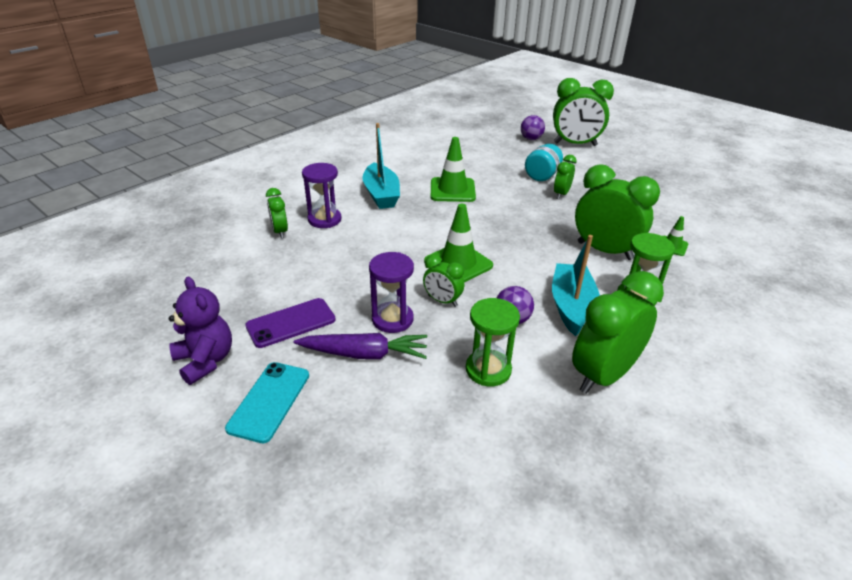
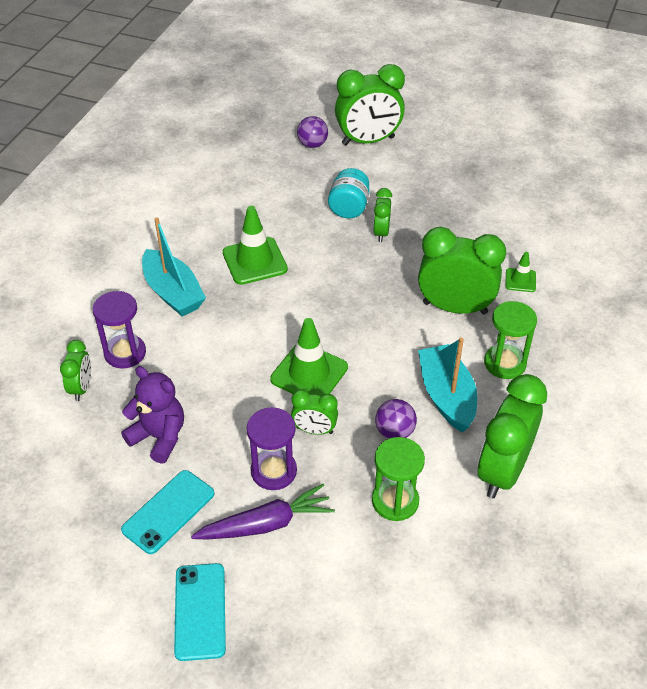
camera: 20 degrees left, 10 degrees up
purple teddy bear [169,277,232,385] -> purple teddy bear moved to [121,366,184,464]
purple phone [245,298,336,348] -> turquoise phone [121,470,214,554]
green clock [266,188,288,238] -> green clock turned 135 degrees counterclockwise [60,340,91,401]

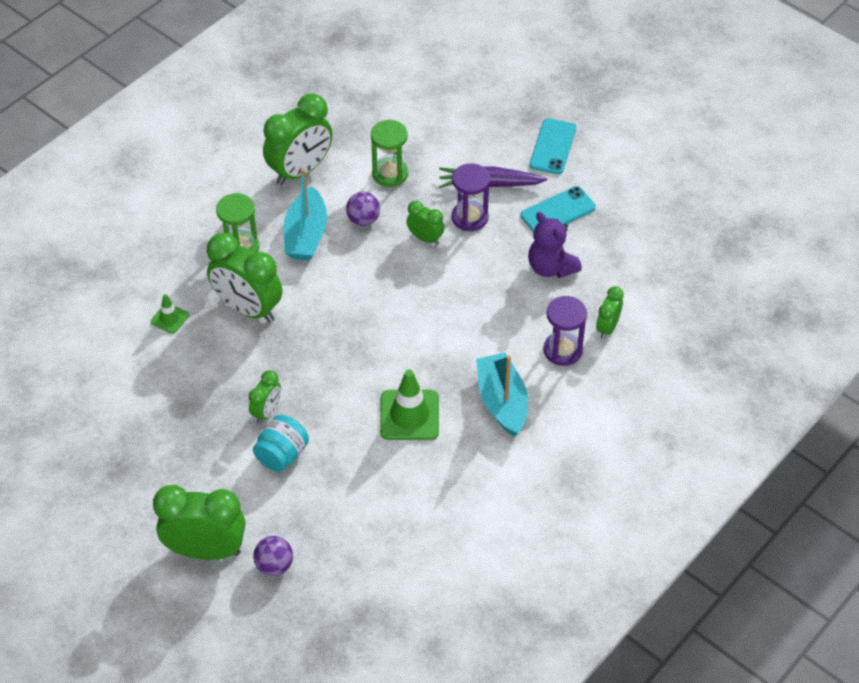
camera: 160 degrees left, 5 degrees up
green traffic cone [270,318,348,396] -> none

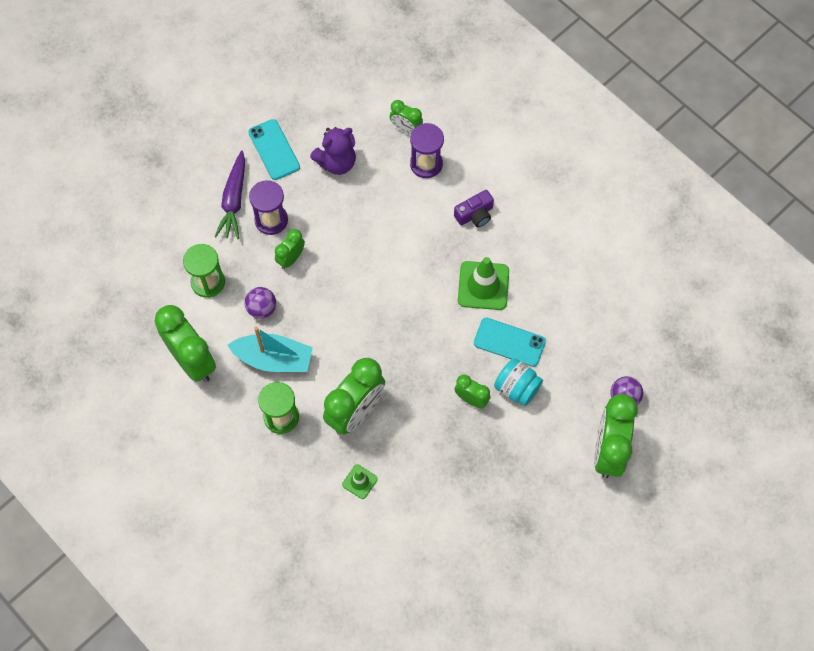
camera: 85 degrees left, 15 degrees up
turquoise boat [476,353,528,437] -> purple camera [454,190,494,227]
turquoise phone [529,118,576,174] -> turquoise phone moved to [474,318,546,367]

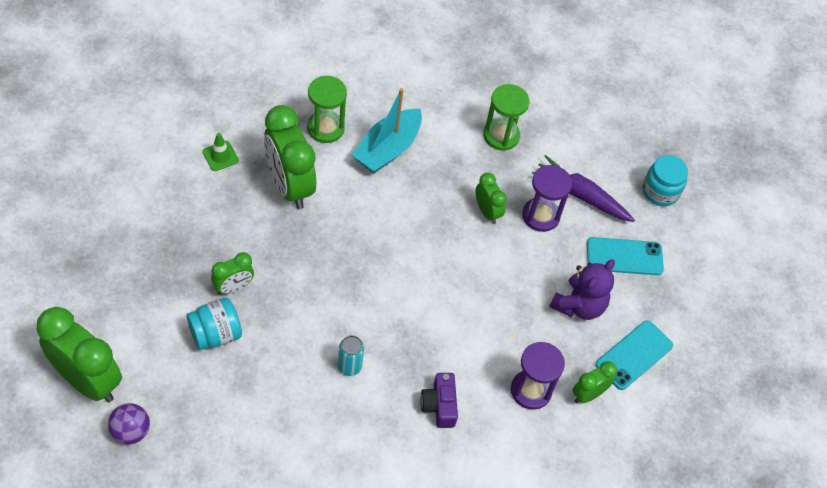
camera: 110 degrees right, 10 degrees down
green clock [155,305,216,382] -> none
purple ball [245,287,276,319] -> none
purple teddy bear [310,127,356,175] -> purple teddy bear turned 135 degrees counterclockwise [549,259,615,320]
green traffic cone [458,257,509,310] -> turquoise can [338,335,364,376]
turquoise phone [474,318,546,367] -> turquoise phone moved to [596,320,673,390]
none -> turquoise jar [642,155,688,206]

